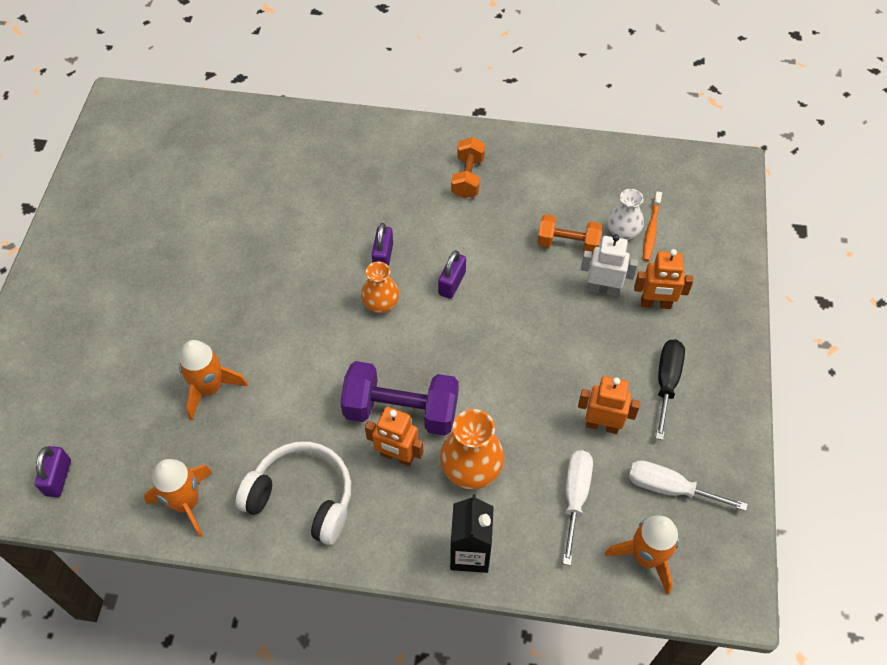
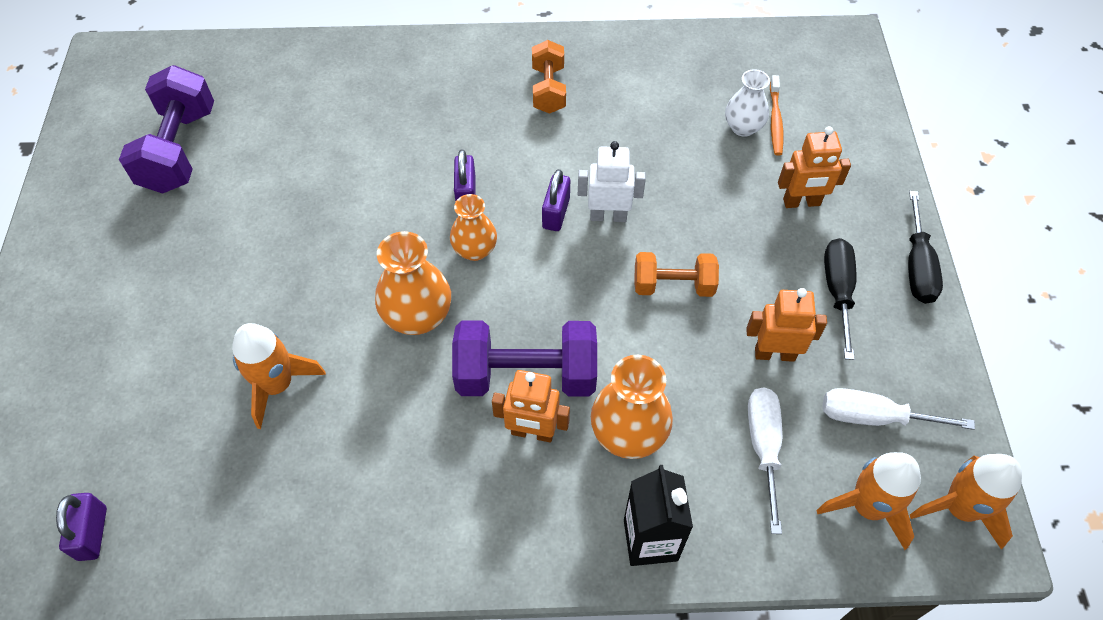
camera: 10 degrees left, 0 degrees up
orange rocket [144,459,212,537] -> orange rocket moved to [910,454,1022,550]
white headphones [236,442,351,545] -> none
orange dumbbell [537,214,602,255] -> orange dumbbell moved to [634,252,719,297]
white robot [581,234,638,296] -> white robot moved to [578,141,646,222]
none -> purple dumbbell [119,65,214,194]
none -> orange vase [375,231,451,335]
none -> black screwdriver [908,191,943,304]

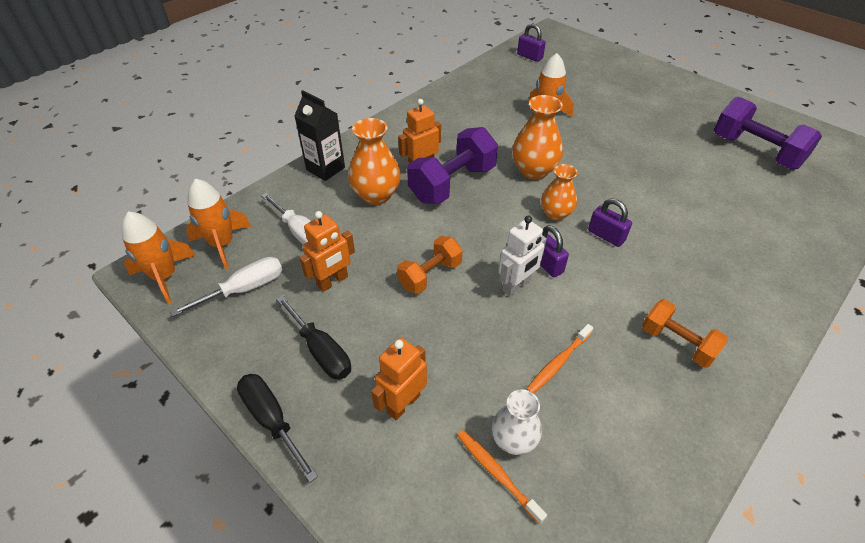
camera: 135 degrees right, 10 degrees down
none -> orange toothbrush [526,324,593,394]

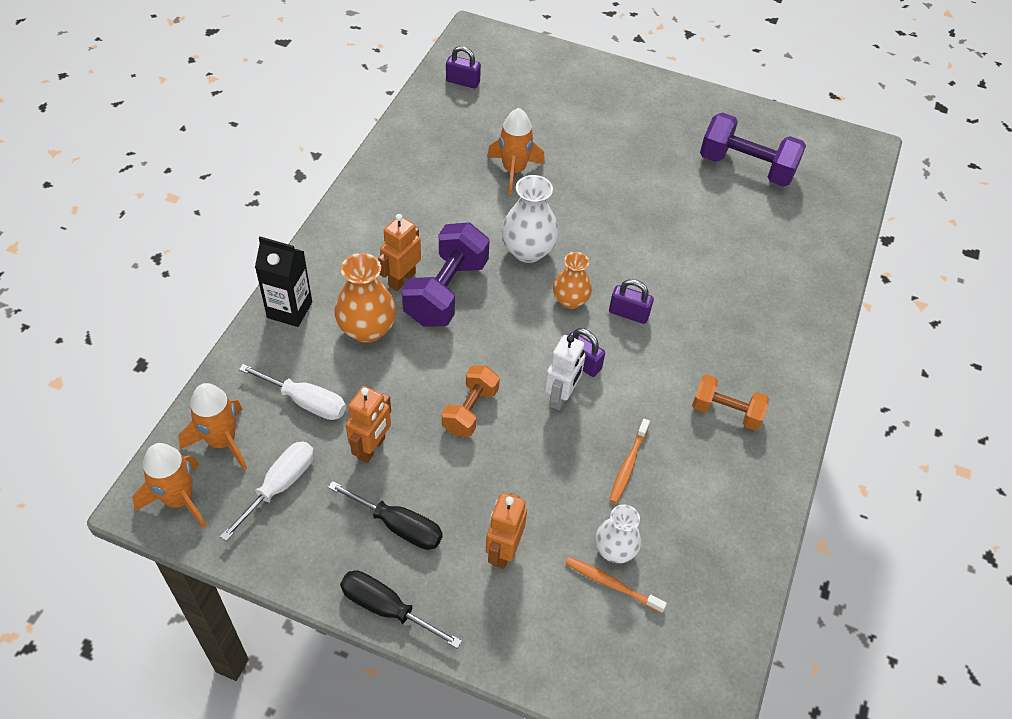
camera: 25 degrees left, 5 degrees up
orange vase [512,95,563,179] -> white vase [501,175,559,263]

